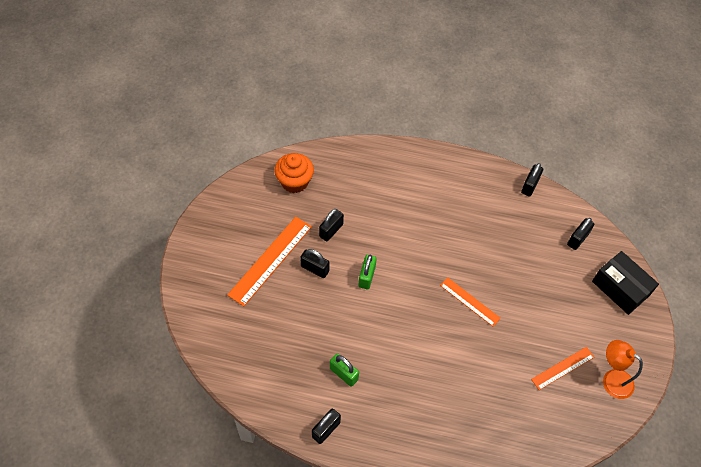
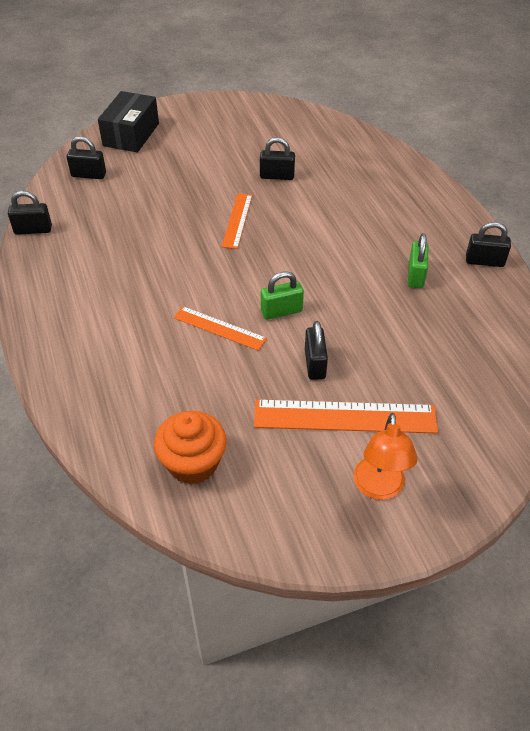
camera: 120 degrees left, 10 degrees down
black padlock [319,209,344,241] -> black padlock moved to [260,137,295,180]
orange ruler [531,347,594,390] -> orange ruler moved to [173,306,267,351]
orange lamp [603,340,643,399] -> orange lamp moved to [353,413,417,500]

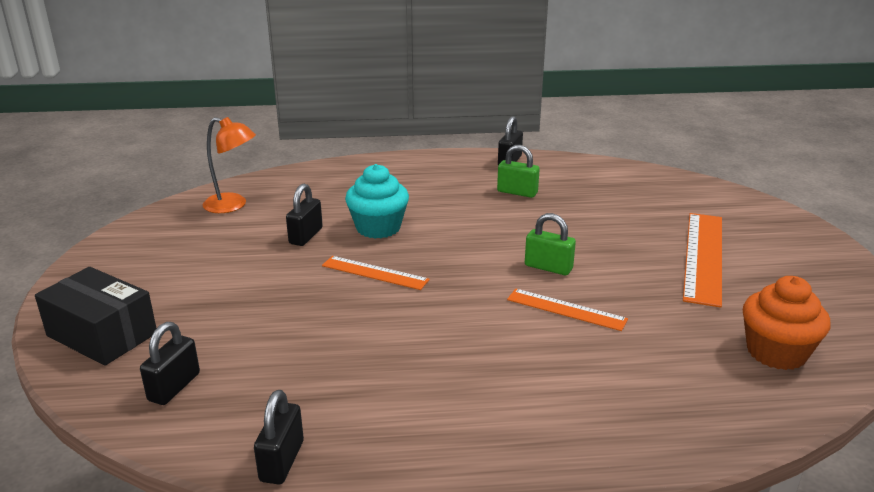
camera: 75 degrees left, 20 degrees down
orange ruler [173,306,267,351] -> orange ruler turned 75 degrees clockwise [507,289,628,331]
green padlock [261,271,304,320] -> green padlock turned 60 degrees counterclockwise [525,213,576,275]
black padlock [305,321,328,380] -> none
orange lamp [353,413,417,500] -> orange lamp moved to [203,117,256,213]
none -> turquoise cupcake [345,164,409,239]

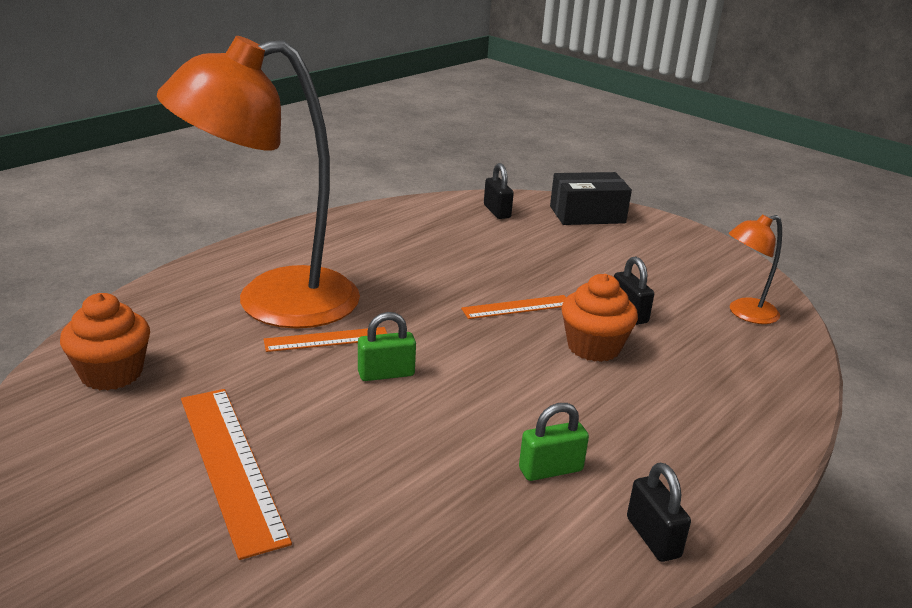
camera: 135 degrees right, 0 degrees up
black padlock [254,390,304,485] -> none
turquoise cupcake [345,164,409,239] -> orange cupcake [561,274,638,362]
none -> orange lamp [157,36,360,329]

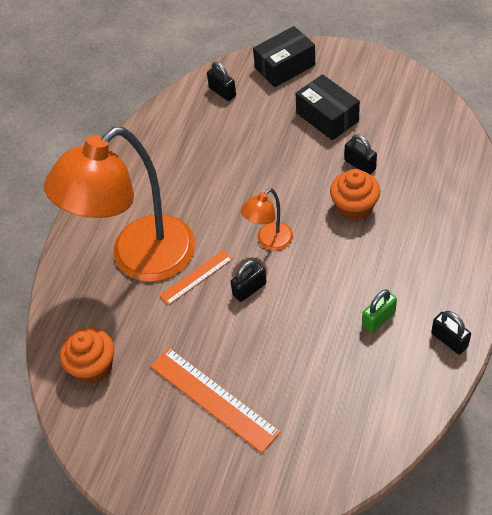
camera: 15 degrees left, 25 degrees up
green padlock [358,312,416,381] -> black padlock [230,260,267,302]
orange ruler [461,295,566,319] -> none
orange lamp [729,214,782,324] -> orange lamp moved to [241,188,293,251]
none -> black box [295,74,360,140]

